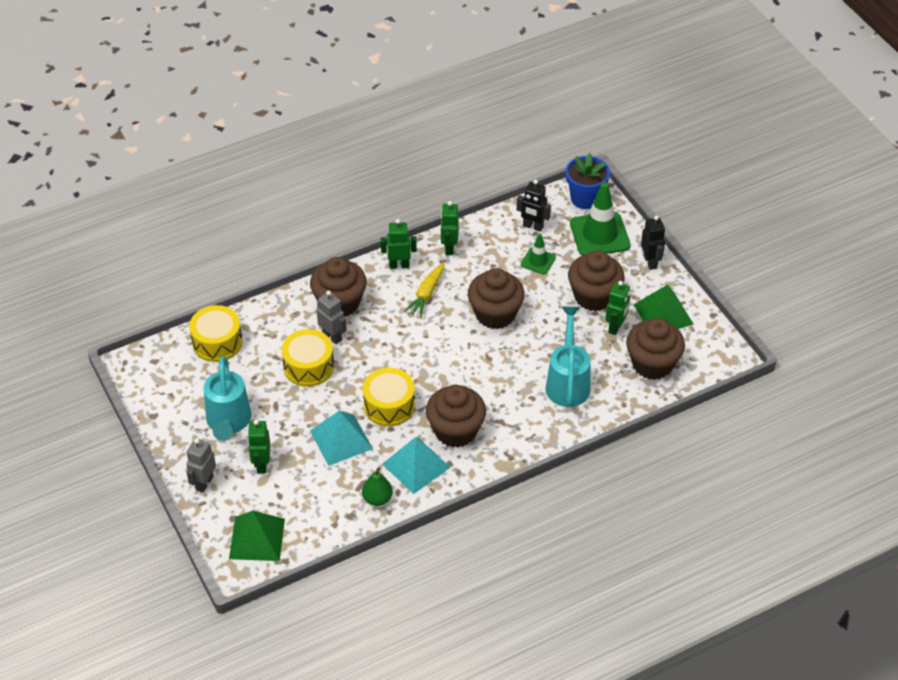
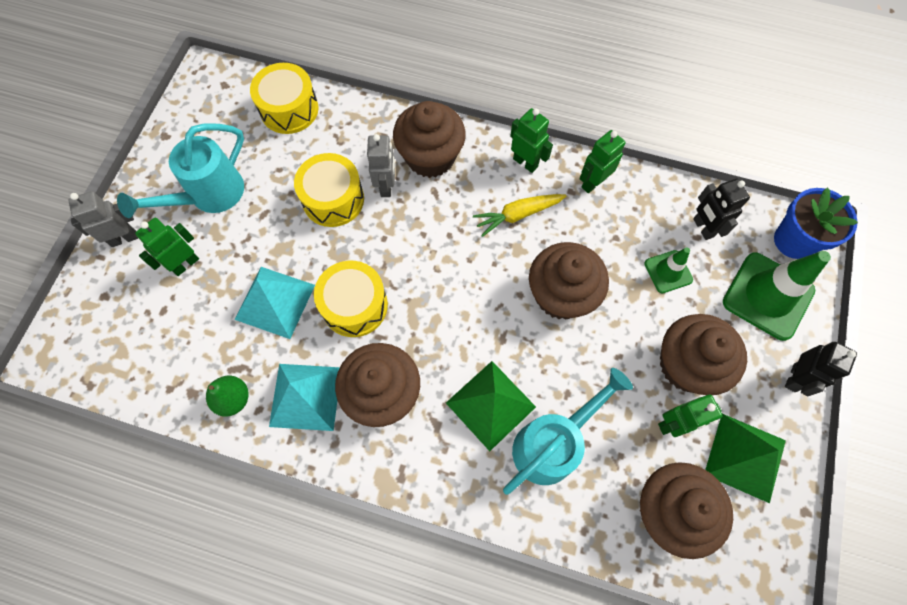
camera: 45 degrees right, 20 degrees up
green pyramid [229,511,285,561] -> green pyramid moved to [446,361,536,451]

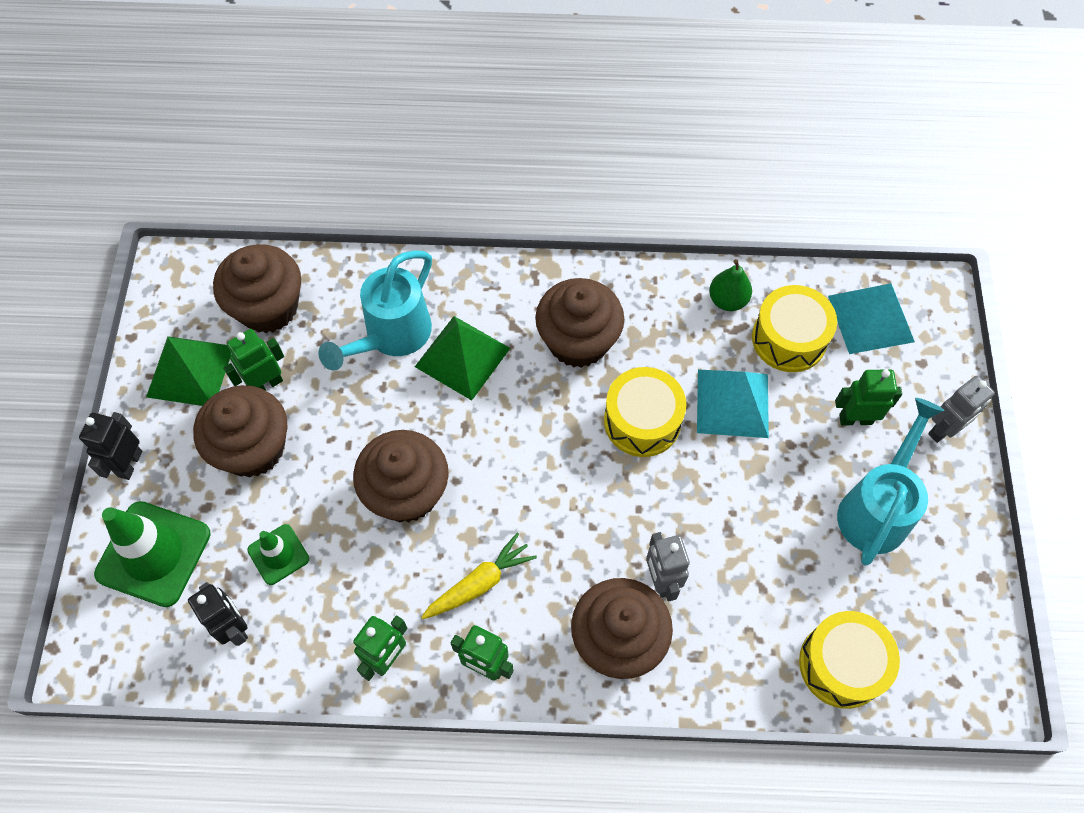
camera: 165 degrees right, 5 degrees down
green robot [135,218,199,276] -> green robot turned 120 degrees counterclockwise [835,369,902,425]
turquoise pyramid [269,364,340,431] -> turquoise pyramid moved to [828,283,915,354]
yellow drum [294,153,364,227] -> yellow drum moved to [752,285,837,372]
blue flower pot [774,188,858,259] -> none

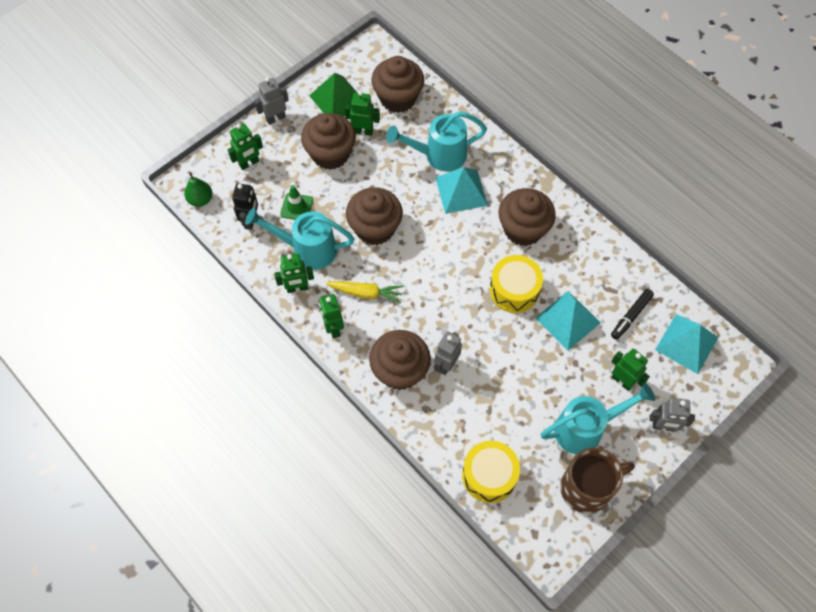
camera: 45 degrees right, 0 degrees up
black robot [79,412,142,480] -> grey robot [254,77,289,125]
green traffic cone [94,501,211,607] -> green robot [228,124,263,170]
green pyramid [415,316,510,400] -> turquoise pyramid [435,167,488,214]
green pear [709,259,752,311] -> green pear moved to [184,172,212,207]
yellow drum [752,285,837,372] -> black marker [611,289,654,340]
none -> turquoise watering can [245,208,354,270]
none -> brown mug [560,448,635,513]

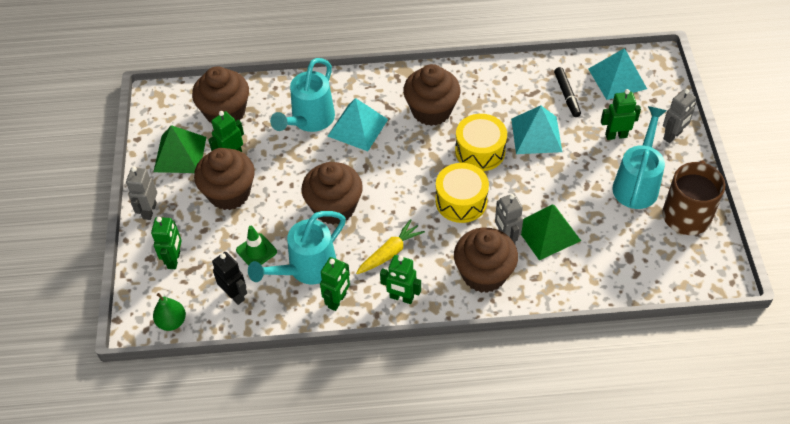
camera: 50 degrees left, 10 degrees down
yellow drum [462,441,520,503] -> yellow drum moved to [435,163,489,223]
none -> green pyramid [521,204,581,260]

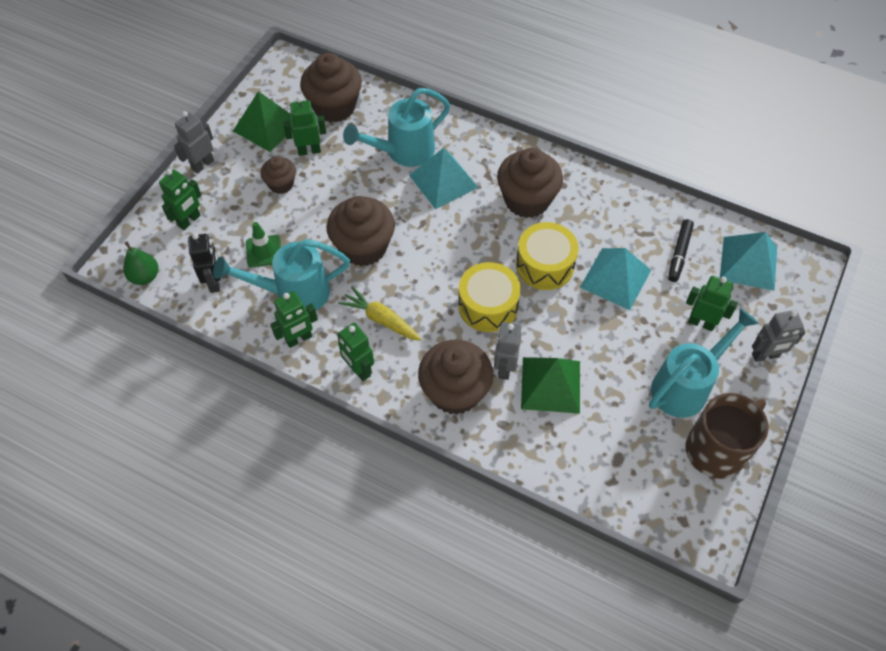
camera: 30 degrees right, 5 degrees up
brown cupcake [194,148,255,210] -> brown cupcake [261,156,296,194], size x0.55
yellow carrot [356,219,425,274] -> yellow carrot turned 135 degrees counterclockwise [338,286,421,341]

